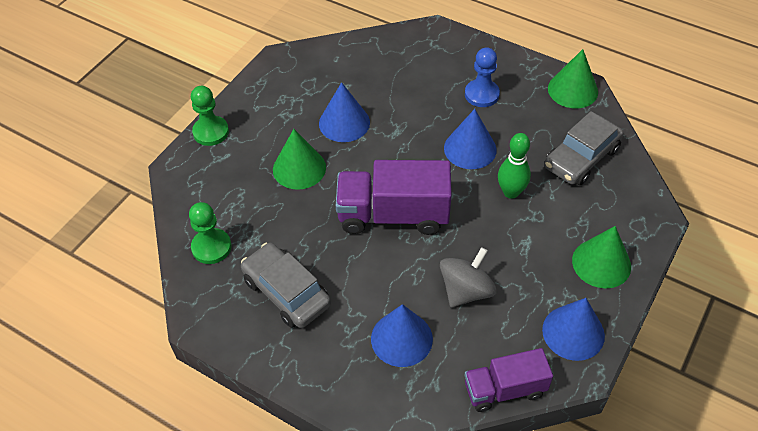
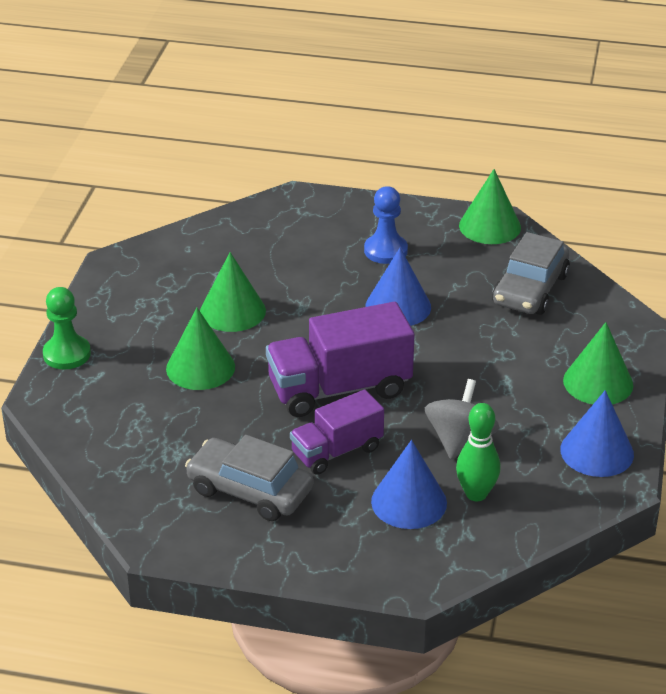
camera: 20 degrees left, 15 degrees down
green pawn [189,202,231,264] -> none
blue cone [319,82,370,142] -> green cone [200,252,266,332]
purple truck [464,348,553,412] -> purple truck moved to [290,390,384,475]
green bowling pin [498,133,531,199] -> green bowling pin moved to [456,403,501,501]

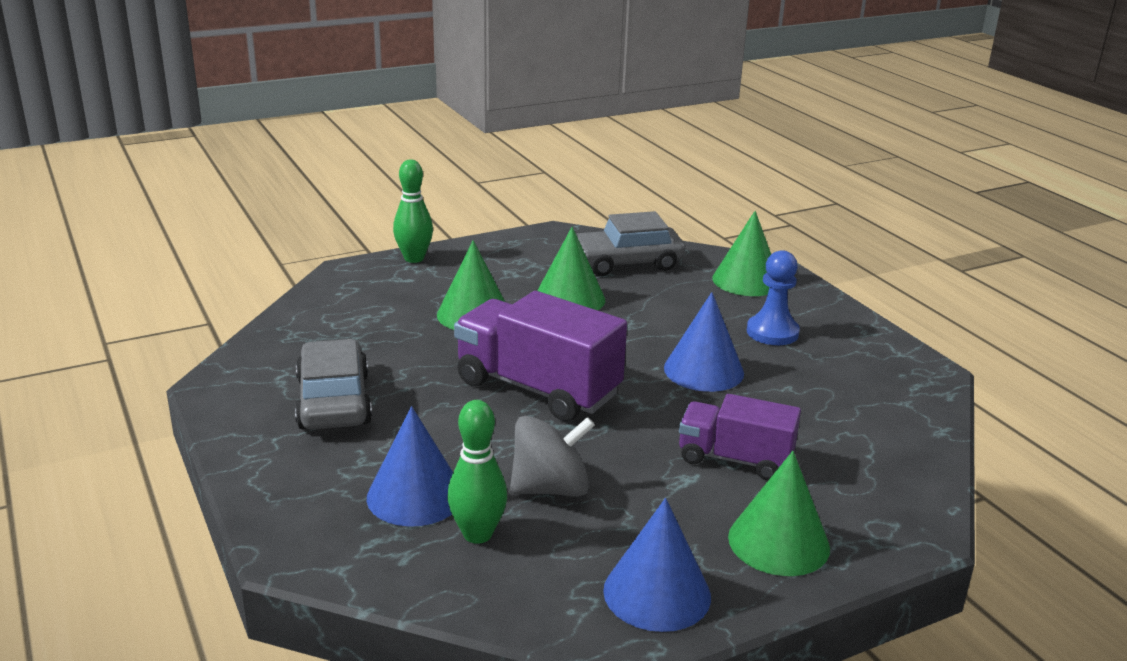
camera: 50 degrees right, 10 degrees down
green pawn [43,287,91,369] -> green bowling pin [393,160,433,263]
purple truck [290,390,384,475] -> purple truck moved to [679,394,801,480]
green cone [459,169,521,244] -> green cone moved to [712,211,771,296]
grey car [492,232,570,315] -> grey car moved to [576,211,685,276]

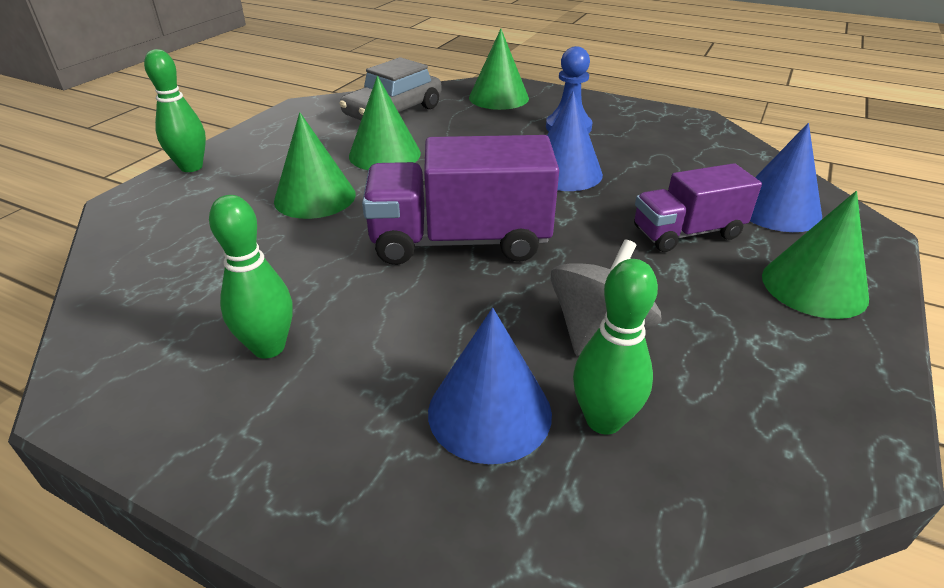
camera: 35 degrees left, 10 degrees up
grey car [295,339,372,430] -> green bowling pin [209,195,293,359]
blue cone [603,498,711,632] -> blue cone moved to [750,123,822,232]

